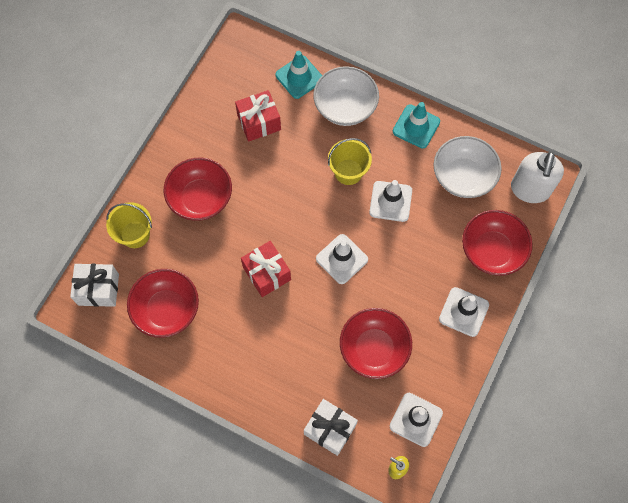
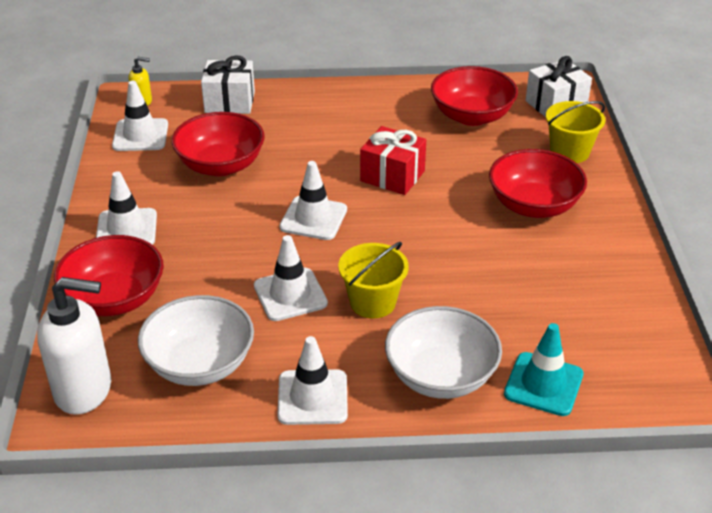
camera: 150 degrees right, 30 degrees down
red gift [235,90,281,142] -> none
turquoise traffic cone [393,102,440,148] -> white traffic cone [277,336,348,425]
white soap dispenser [511,151,564,203] -> white soap dispenser turned 105 degrees clockwise [37,277,111,415]

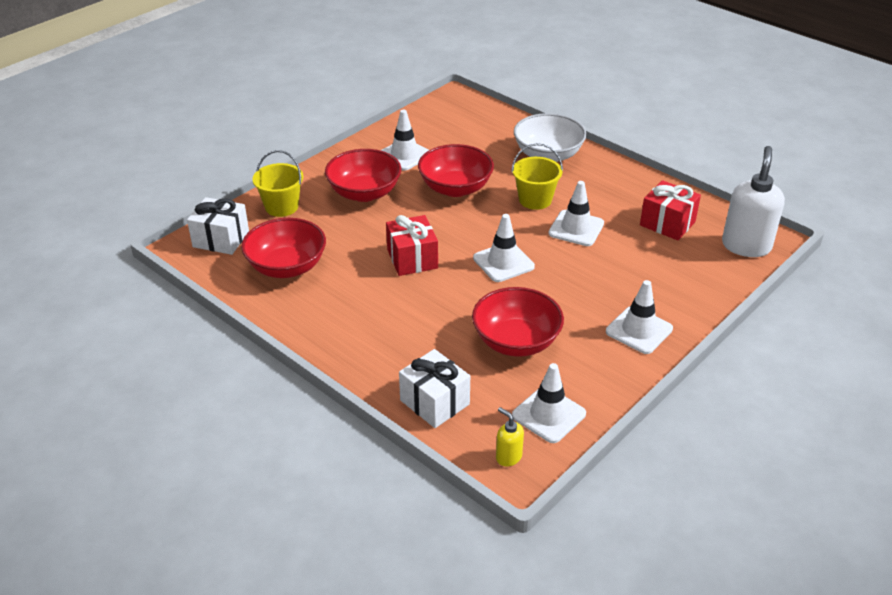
camera: 135 degrees left, 0 degrees up
white soap dispenser [37,277,111,415] -> white soap dispenser turned 60 degrees clockwise [722,146,785,257]
red bowl [54,235,164,316] -> red bowl moved to [418,144,494,197]
white bowl [138,295,254,386] -> red gift [640,180,701,240]
white traffic cone [277,336,348,425] -> white traffic cone moved to [380,110,429,171]
turquoise traffic cone [504,323,583,416] -> none

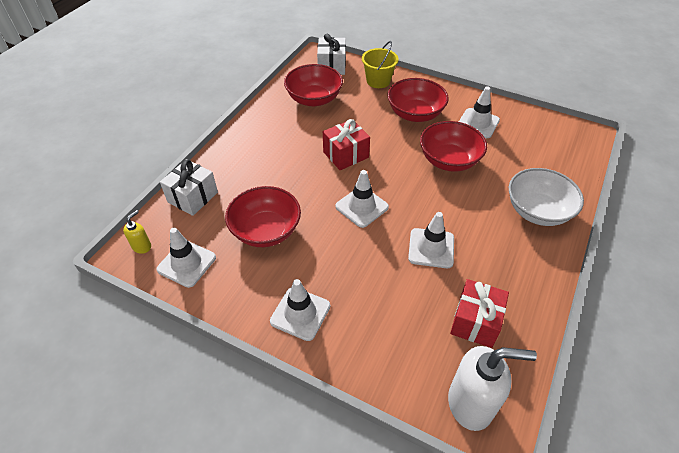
camera: 75 degrees right, 10 degrees up
yellow bucket [512,143,563,210] -> none

